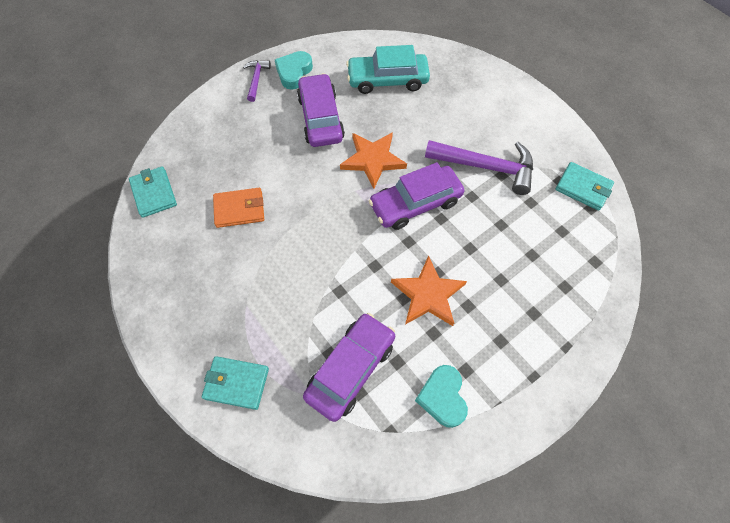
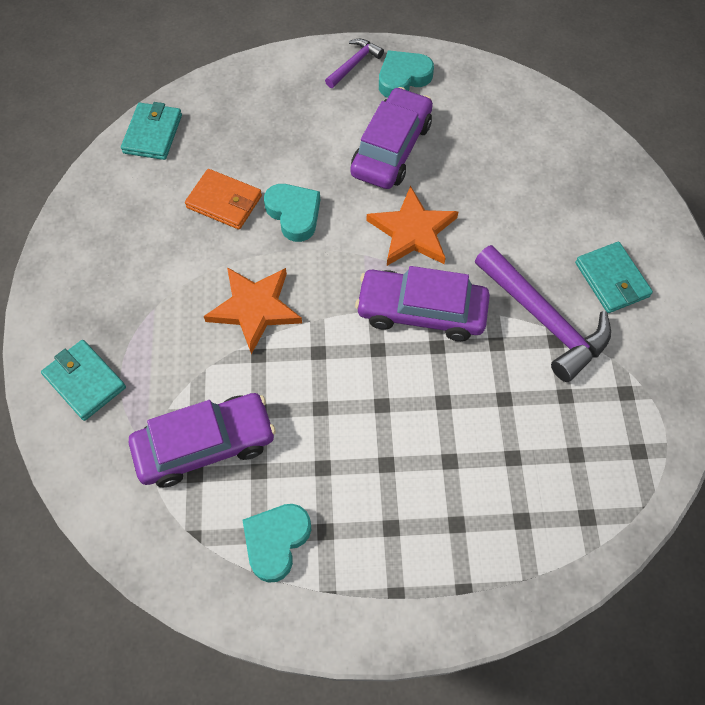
camera: 35 degrees right, 0 degrees up
turquoise car [346,45,430,94] -> none
orange star [391,255,467,326] -> orange star moved to [204,267,302,354]
turquoise wallet [555,162,614,211] -> turquoise wallet moved to [575,242,653,313]
none -> turquoise heart [264,184,320,242]

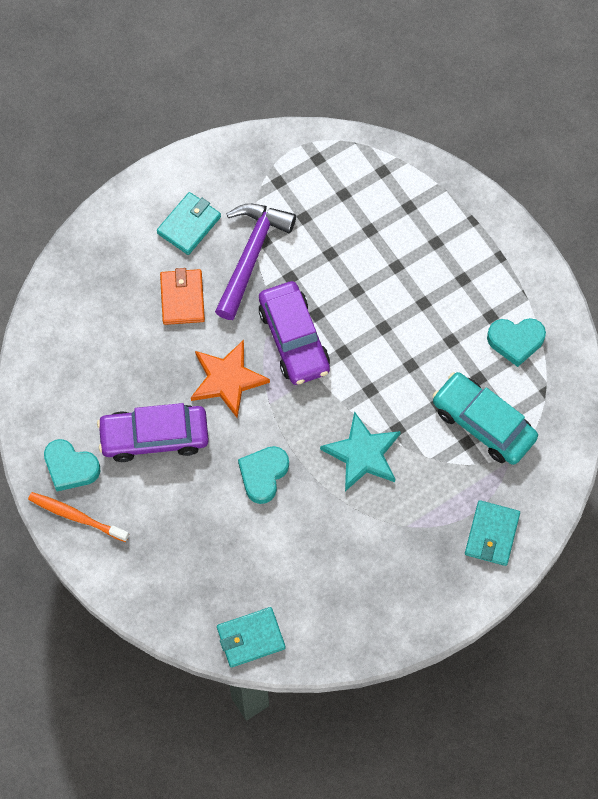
camera: 120 degrees left, 5 degrees up
purple car [129,393,276,487] -> turquoise car [432,372,538,465]
orange wallet [185,169,262,229] -> orange wallet moved to [160,268,205,325]
orange star [204,267,302,354] -> turquoise star [320,411,401,491]
purple hammer [325,39,384,88] -> orange toothbrush [28,492,129,542]

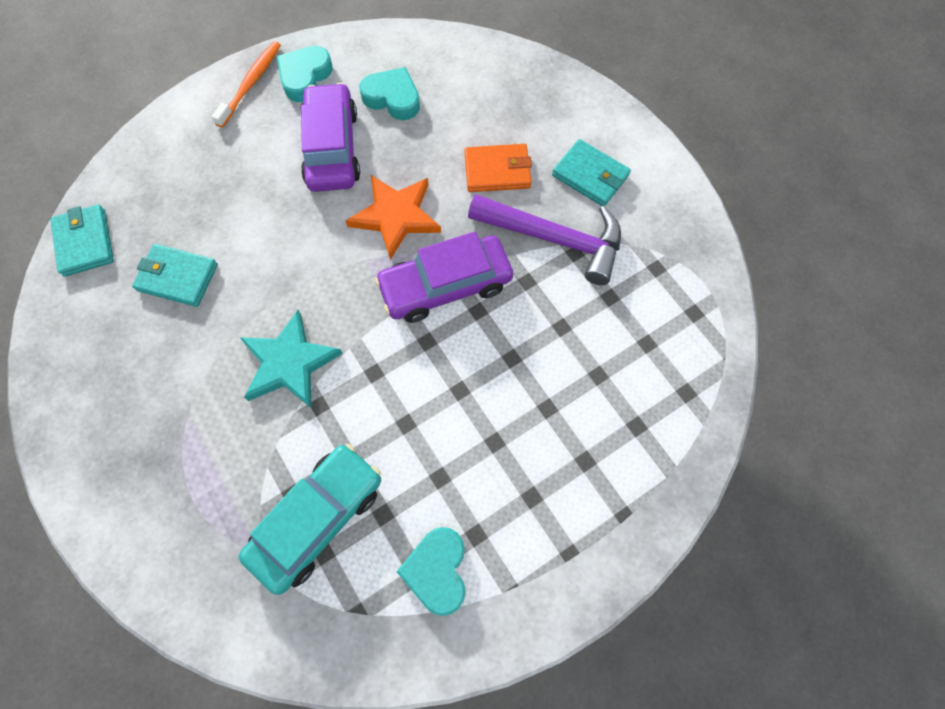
camera: 90 degrees right, 0 degrees up
turquoise heart [238,446,289,504] -> turquoise heart moved to [359,67,420,120]
turquoise wallet [465,500,520,566] -> turquoise wallet moved to [132,244,218,307]

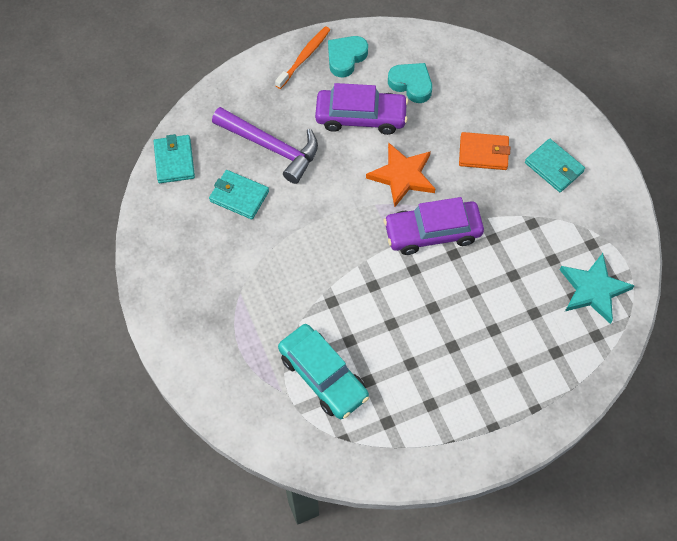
camera: 10 degrees right, 5 degrees down
turquoise car [238,444,381,595] -> turquoise car turned 90 degrees clockwise [278,324,369,419]
turquoise star [240,310,343,409] -> turquoise star moved to [560,253,635,324]
purple car [300,82,360,192] -> purple car turned 90 degrees clockwise [315,83,408,135]
turquoise heart [396,527,466,616] -> none
purple hammer [468,194,621,285] -> purple hammer moved to [212,107,318,184]

